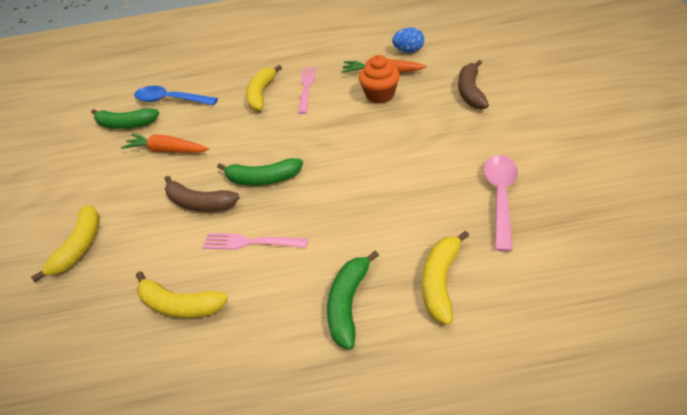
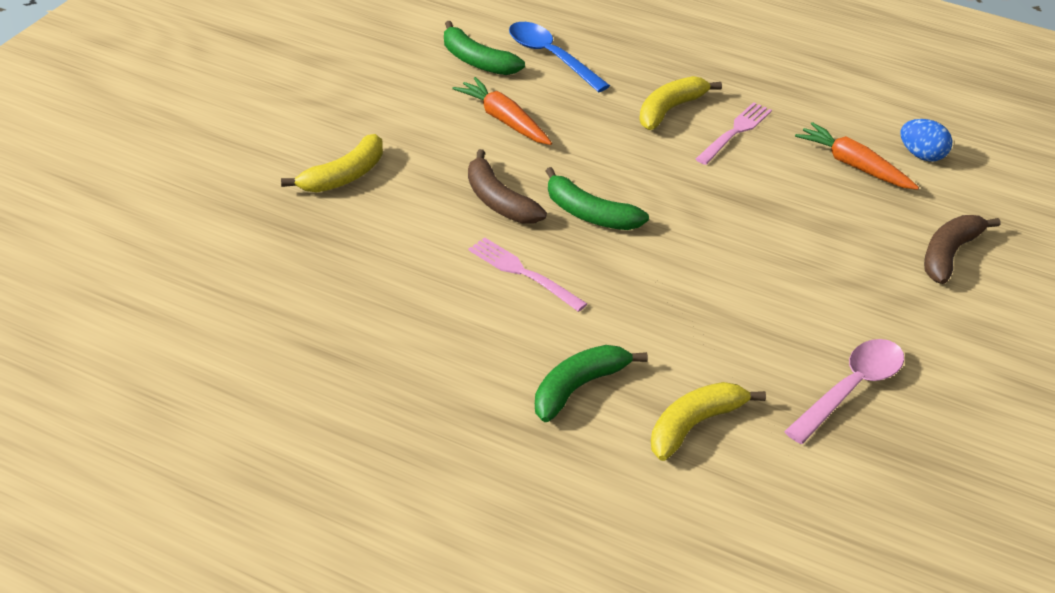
camera: 25 degrees right, 5 degrees down
yellow banana [136,271,228,318] -> none
orange cupcake [359,55,400,104] -> none

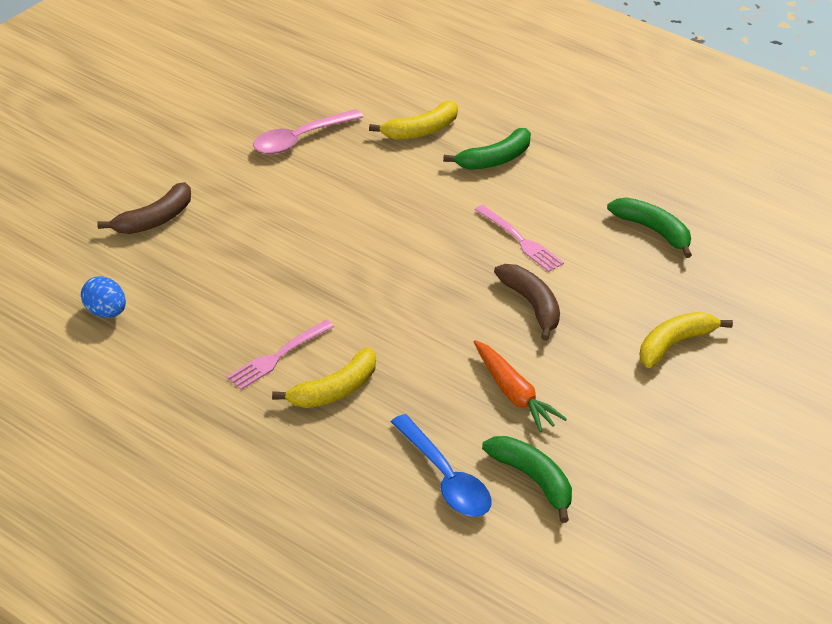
camera: 170 degrees left, 0 degrees up
green banana [546,167,649,230] -> green banana moved to [607,197,692,258]
orange carrot [795,122,919,190] -> none

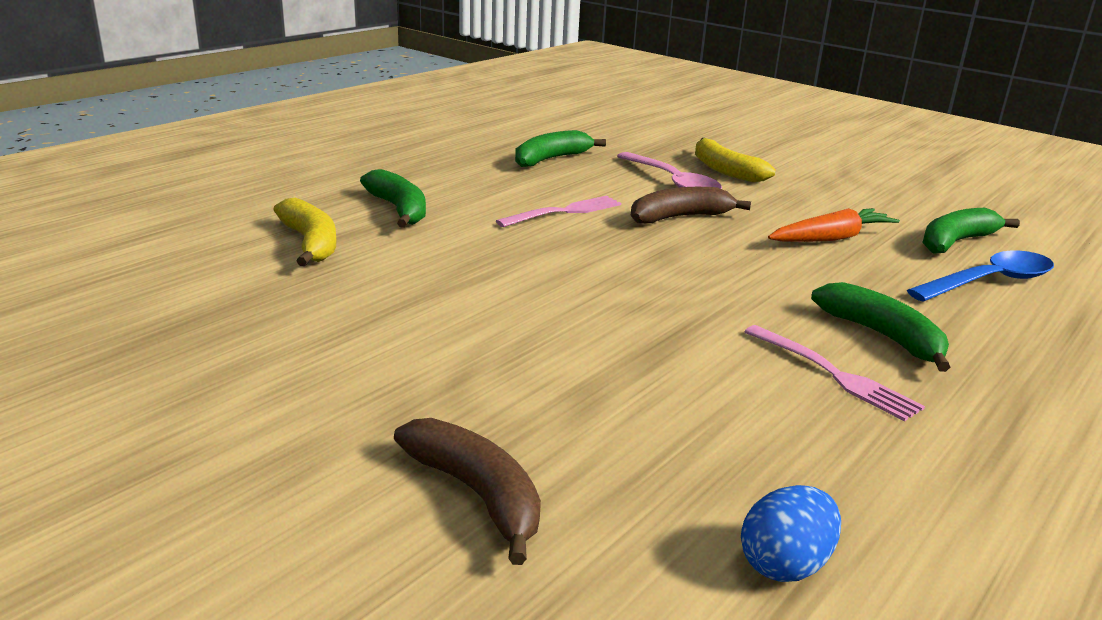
camera: 85 degrees left, 15 degrees down
pink spoon [253,109,363,154] -> pink spoon moved to [617,152,722,189]
yellow banana [272,348,376,408] -> green banana [811,282,950,372]

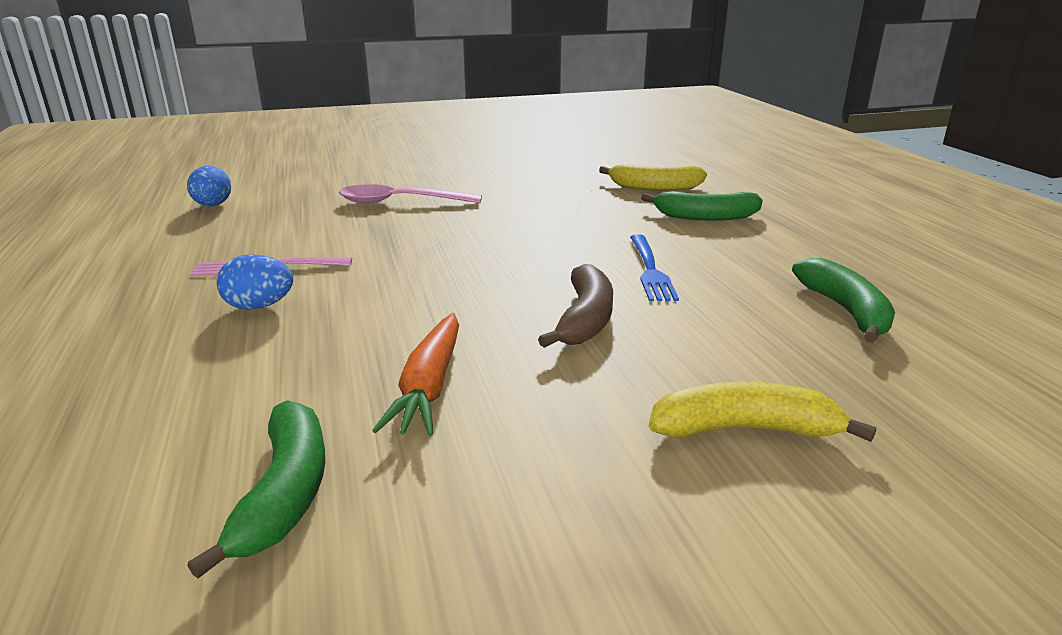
camera: 125 degrees right, 0 degrees up
brown banana [394,418,541,565] -> none
pink fork [496,196,621,227] -> blue fork [630,234,679,301]
pink spoon [617,152,722,189] -> pink spoon moved to [339,184,482,203]
green banana [811,282,950,372] -> blue egg [217,254,293,310]
blue spoon [907,251,1054,302] -> none

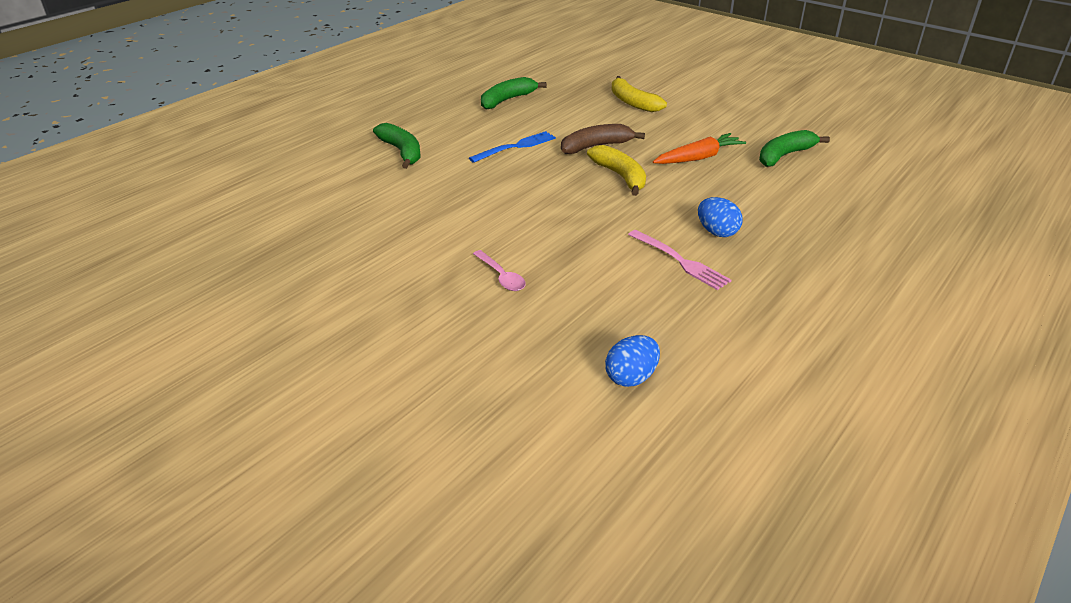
camera: 125 degrees left, 10 degrees up
pink spoon [339,184,482,203] -> pink spoon [473,250,526,291], size x0.59
yellow banana [599,164,707,191] -> yellow banana moved to [587,145,646,196]

